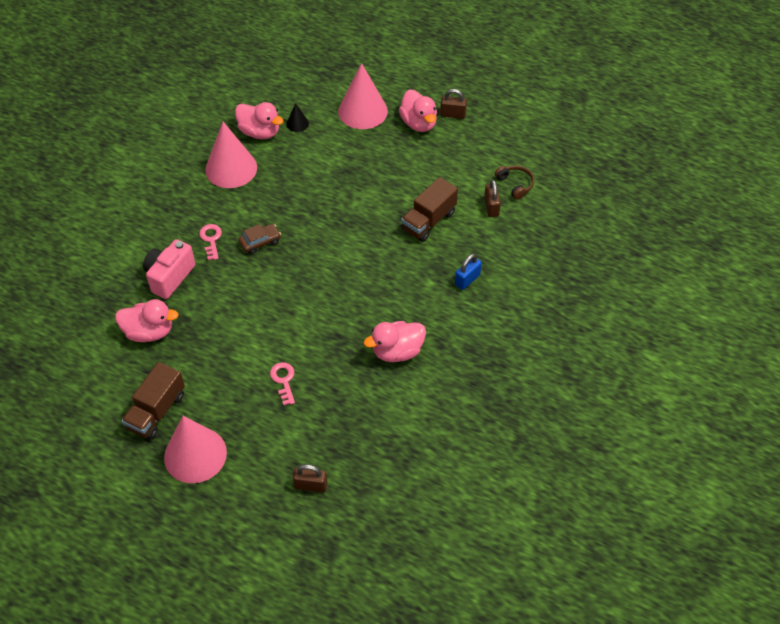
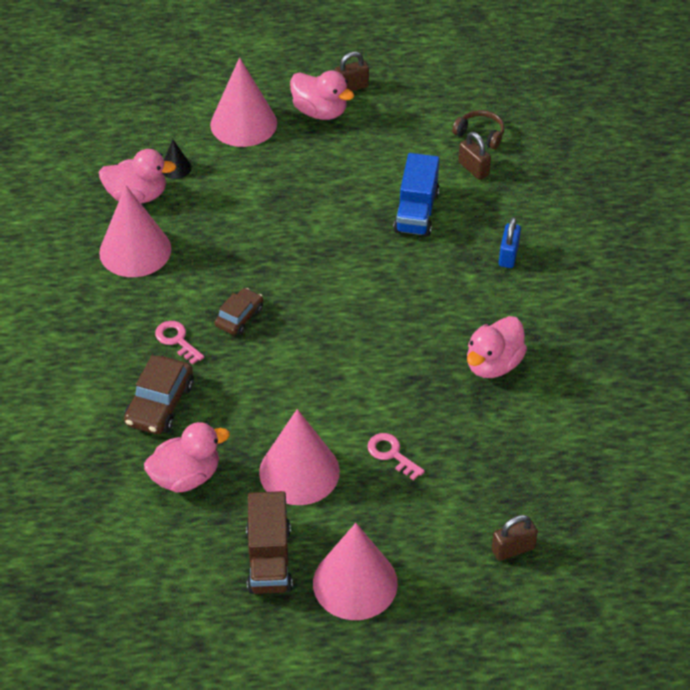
camera: 30 degrees left, 5 degrees down
pink camera [143,239,195,299] -> brown car [124,355,194,434]
brown truck [401,177,458,242] -> blue truck [393,153,440,237]
none -> pink cone [259,409,340,505]

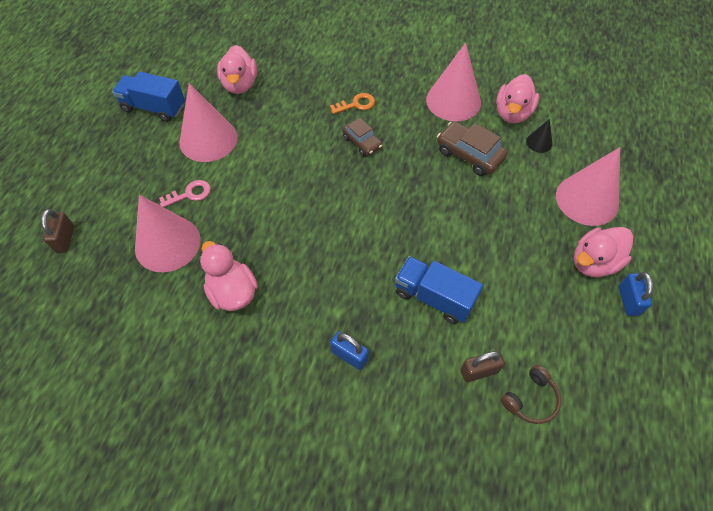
camera: 110 degrees right, 10 degrees up
brown car [124,355,194,434] -> brown car moved to [437,121,508,176]
pink key [155,321,204,365] -> orange key [330,93,375,114]
brown truck [246,491,293,594] -> blue truck [112,72,185,122]
pink cone [313,523,398,620] -> pink cone moved to [135,195,200,272]
brown padlock [334,52,369,91] -> blue padlock [618,272,653,316]

